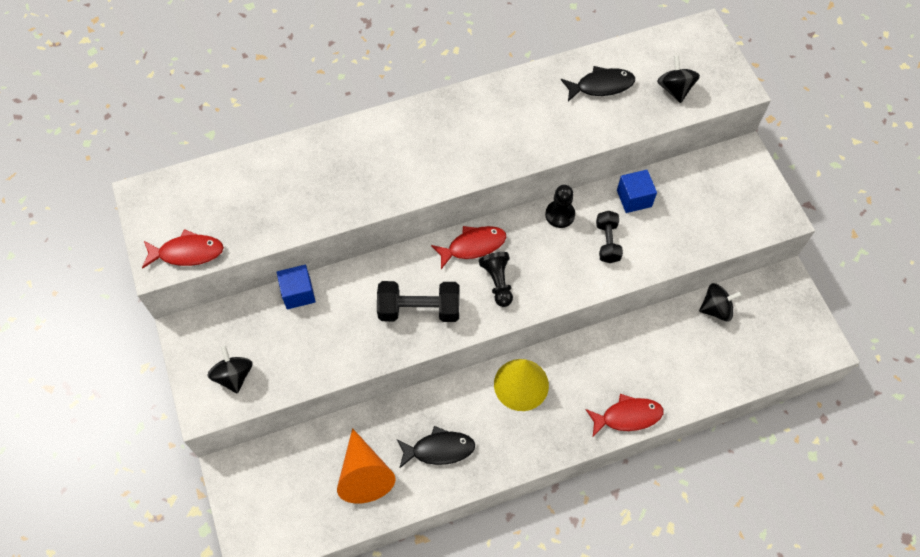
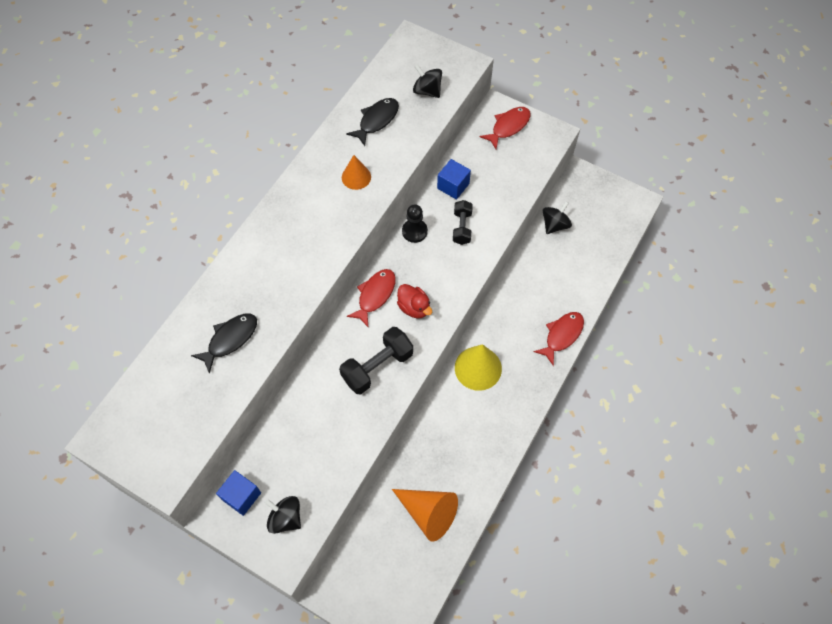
camera: 40 degrees left, 0 degrees up
red fish [142,229,224,269] -> red fish moved to [480,107,531,149]
blue cube [277,265,316,309] -> blue cube moved to [216,470,261,516]
black fish [397,426,475,469] -> black fish moved to [191,314,257,374]
black pawn [479,252,513,307] -> red duck [397,284,432,319]
black dumbbell [596,211,623,263] -> black dumbbell turned 45 degrees clockwise [453,200,473,245]
none -> orange cone [342,155,371,190]

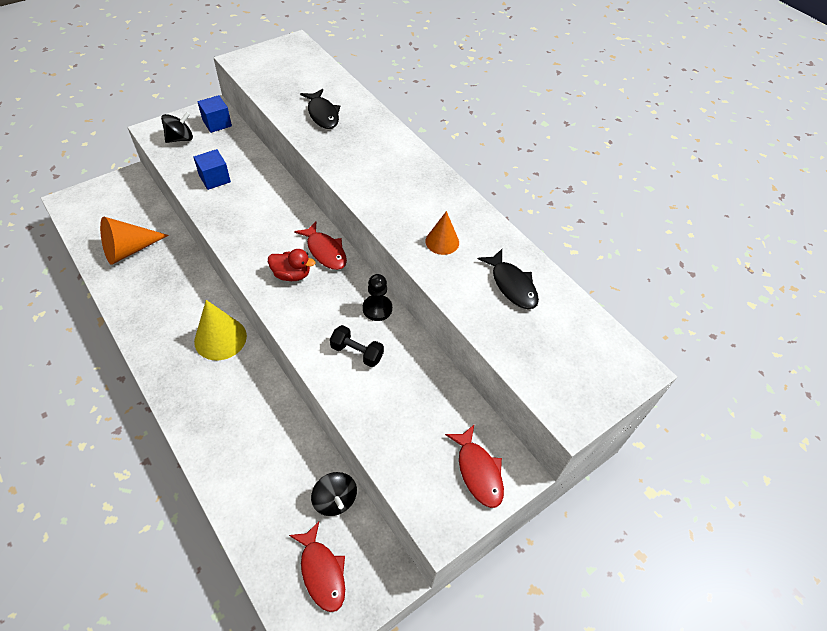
camera: 110 degrees right, 10 degrees down
black dumbbell [339,327,413,394] -> none
red duck [397,284,432,319] -> red duck turned 150 degrees counterclockwise [268,249,316,281]
black spinning top [413,64,442,98] -> none
blue cube [437,159,471,200] -> blue cube moved to [193,149,231,190]
red fish [534,312,584,366] -> red fish moved to [289,522,345,612]

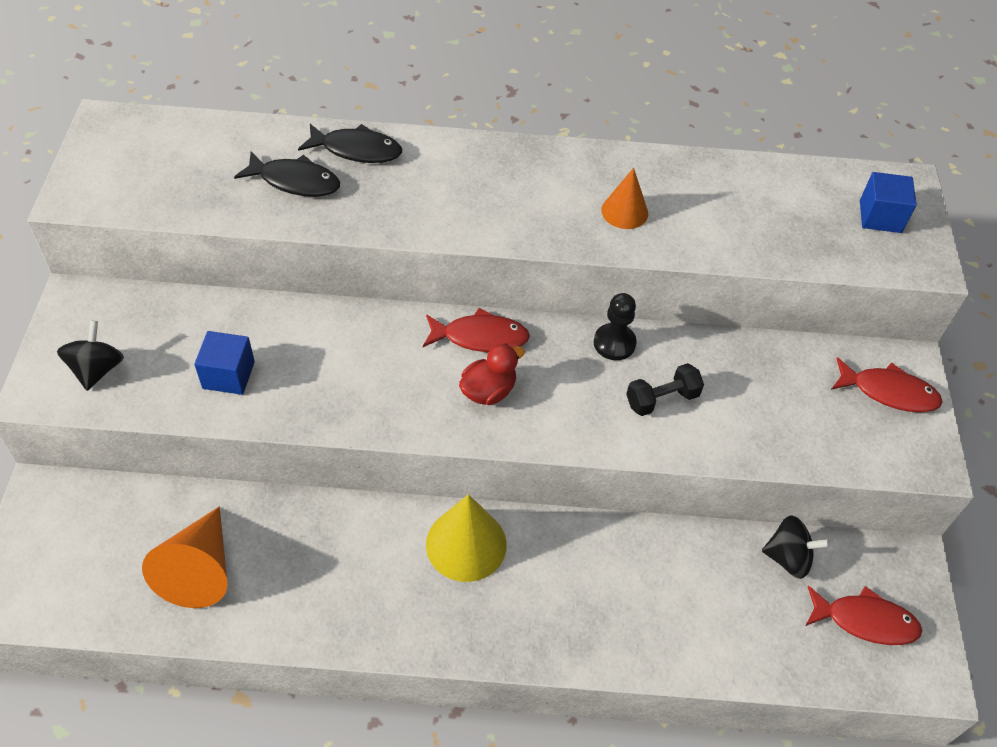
camera: 50 degrees left, 0 degrees up
blue cube [198,95,232,133] -> blue cube moved to [860,172,917,233]
black fish [478,249,539,309] -> black fish moved to [298,124,402,163]

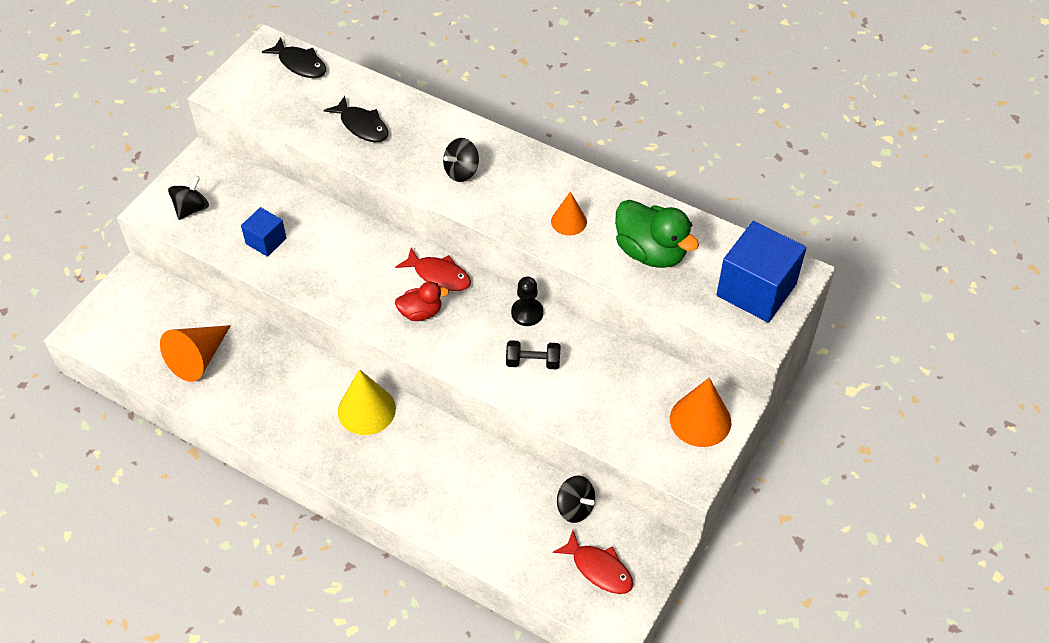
camera: 30 degrees right, 0 degrees up
black fish [298,124,402,163] -> black fish moved to [262,37,326,78]
red fish [831,357,943,412] -> orange cone [670,378,731,447]
blue cube [860,172,917,233] -> blue cube [716,221,807,323], size x1.88
none -> black spinning top [443,138,479,182]
none -> green duck [615,200,699,268]

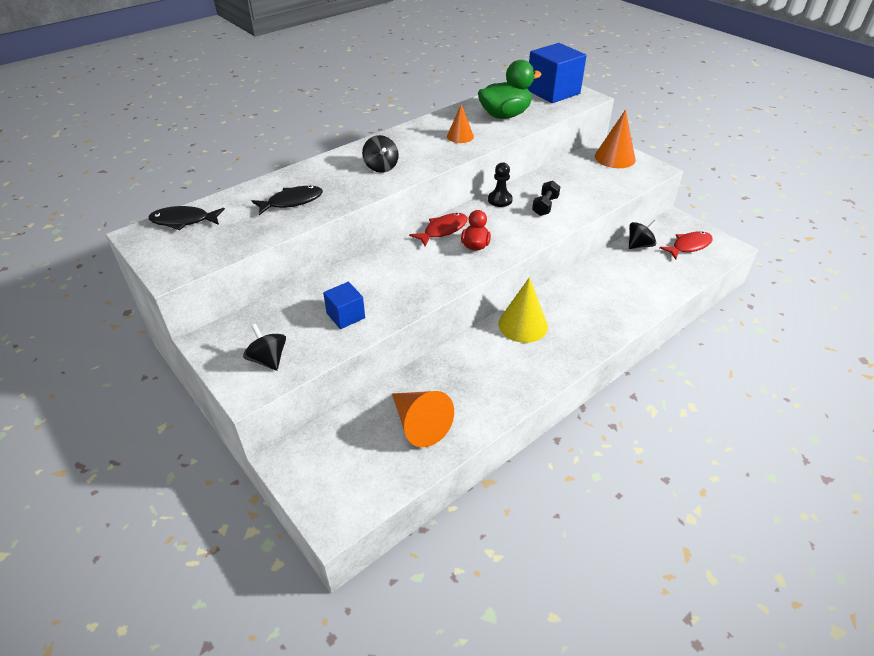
camera: 70 degrees left, 10 degrees down
black fish [262,37,326,78] -> black fish turned 150 degrees counterclockwise [149,206,225,230]

